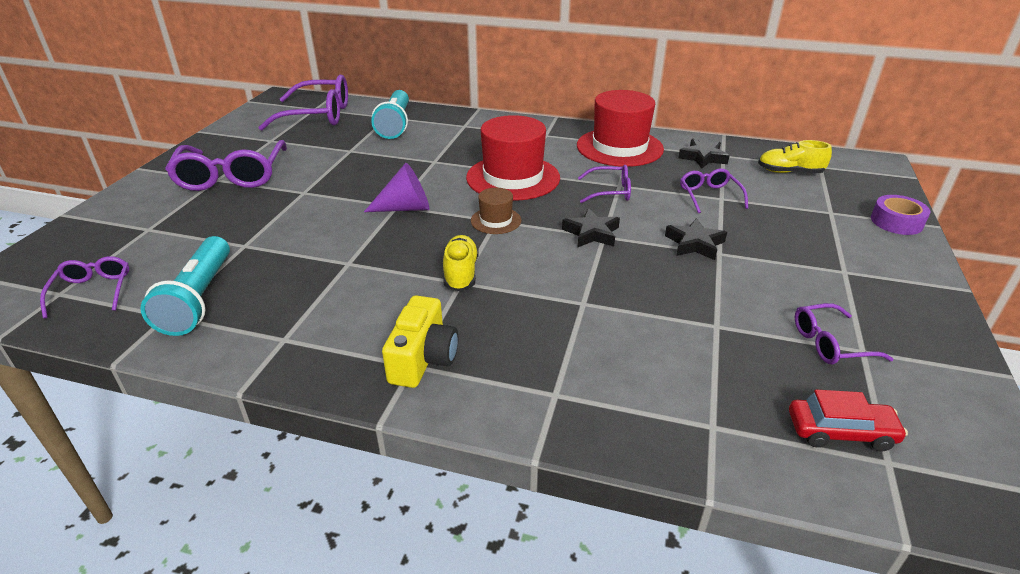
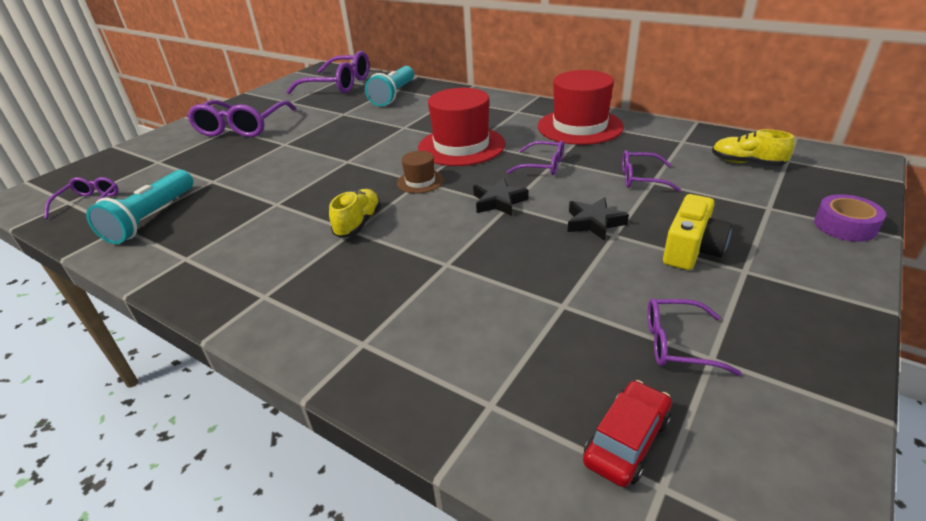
camera: 20 degrees right, 0 degrees up
purple cone [364,163,429,212] -> none
yellow camera [382,295,458,388] -> yellow camera moved to [663,194,732,270]
black star [678,139,730,169] -> none
purple glasses [680,168,748,213] -> purple glasses turned 90 degrees counterclockwise [622,150,681,192]
red car [789,390,908,452] -> red car turned 75 degrees counterclockwise [583,380,672,487]

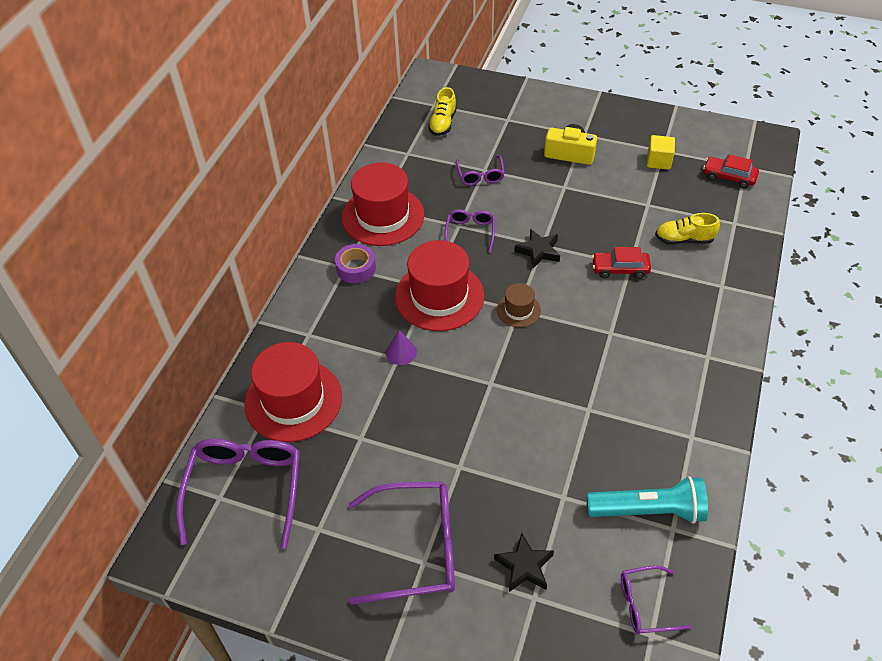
camera: 105 degrees left, 15 degrees up
yellow shoe [329,189,381,238] -> yellow shoe moved to [655,213,720,245]
turquoise flashlight [365,66,414,106] -> red hat [244,342,342,442]
black star [568,197,629,241] -> black star moved to [494,533,554,592]
purple glasses [647,298,742,376] -> yellow cube [647,135,675,170]
purple tape [814,194,886,242] -> purple tape moved to [335,244,376,283]
none -> purple cone [386,330,417,365]
none -> red car [592,247,651,279]

